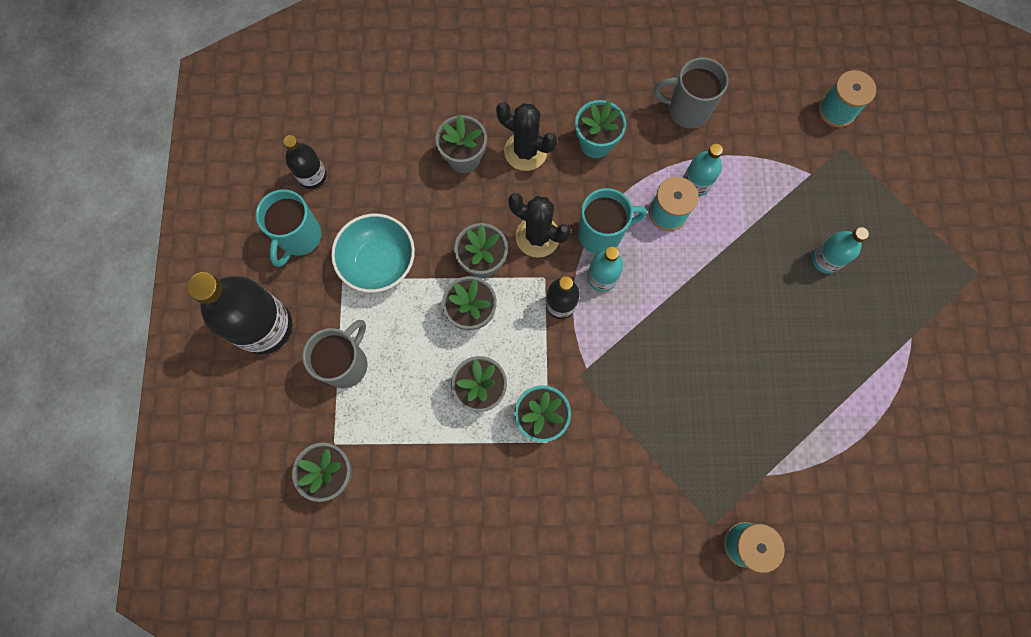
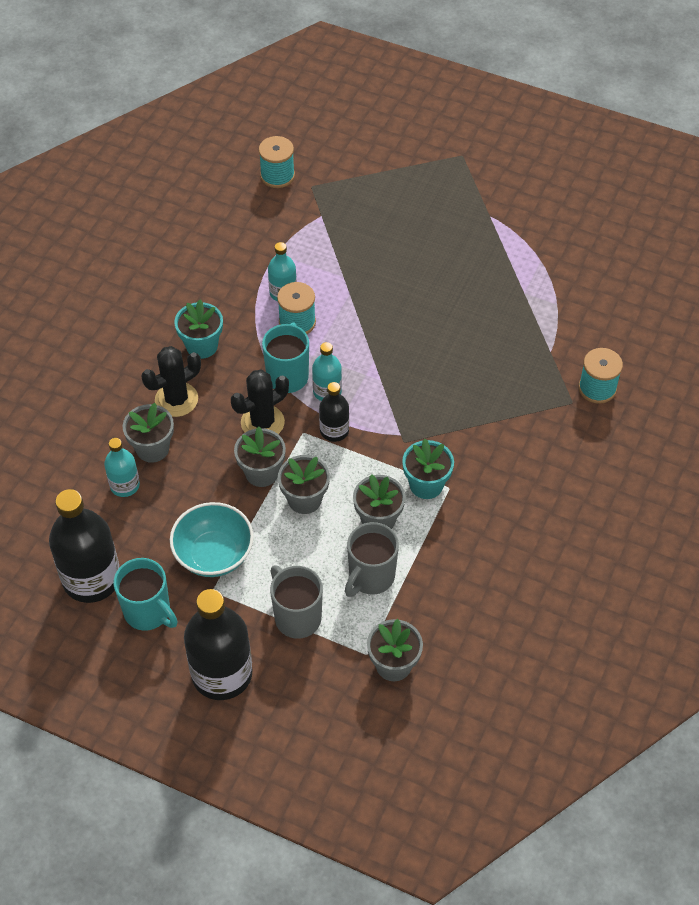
camera: 65 degrees left, 20 degrees down
black bottle [283,135,327,189] -> black bottle [49,489,120,603], size x1.88
grey mug [654,57,728,129] -> grey mug moved to [345,522,399,597]
turquoise bottle [812,227,869,274] -> turquoise bottle moved to [104,438,140,497]

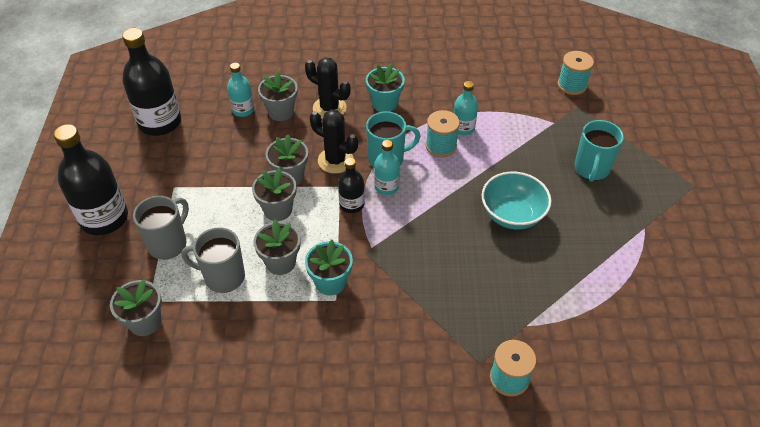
camera: 65 degrees right, 5 degrees down
turquoise mug [113,558,177,631] -> turquoise mug moved to [575,120,624,182]
turquoise bowl [170,502,254,577] -> turquoise bowl moved to [482,172,551,229]

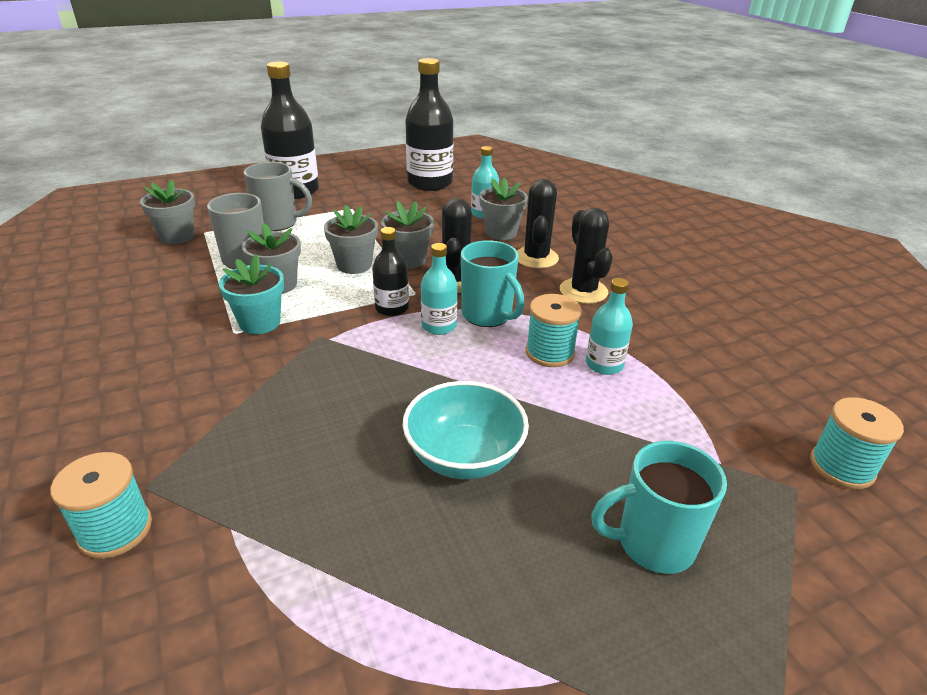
camera: 65 degrees right, 15 degrees down
turquoise flower pot [366,64,405,112] -> black cactus [560,208,612,304]

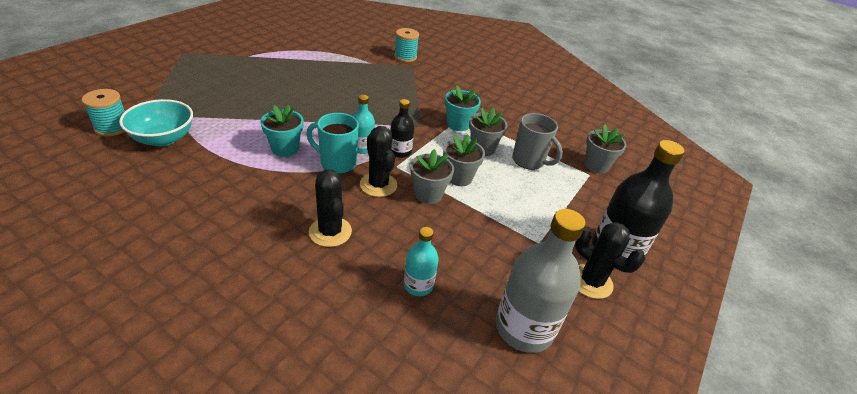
camera: 145 degrees right, 5 degrees up
grey mug [244,162,312,231] -> none
turquoise bowl [403,381,529,479] -> turquoise bowl moved to [119,99,193,146]
black bottle [405,58,453,191] -> grey bottle [496,209,586,353]
grey flower pot [479,178,528,240] -> none
turquoise spool [526,294,582,367] -> turquoise flower pot [260,105,304,157]
black cactus [560,208,612,304] -> black cactus moved to [575,222,645,299]
turquoise bottle [586,278,633,375] -> none
turquoise mug [591,441,727,574] -> none

